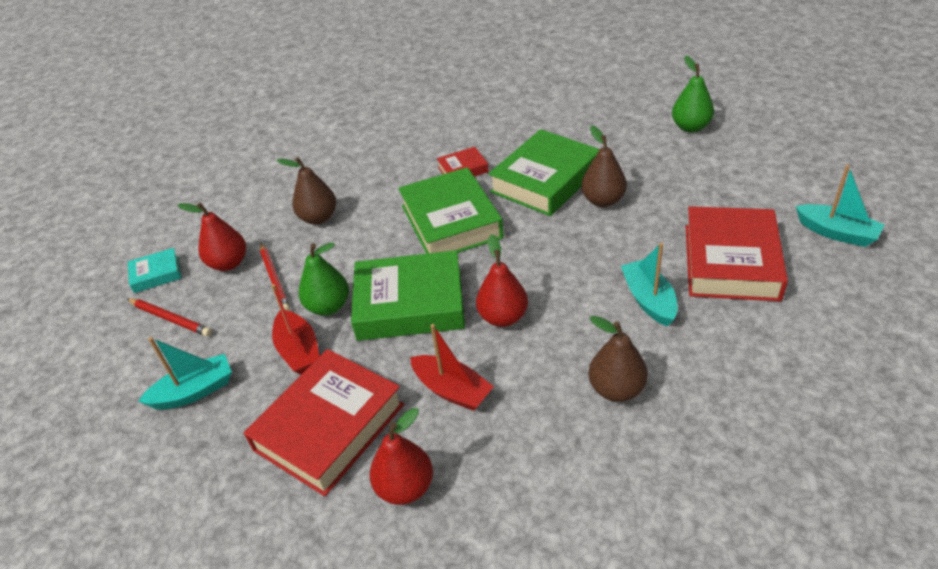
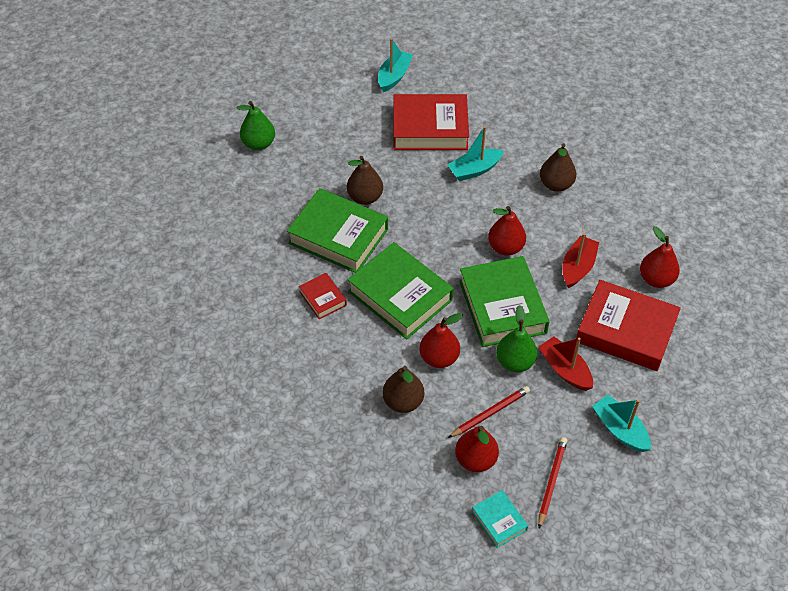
camera: 105 degrees left, 10 degrees up
red boat [271,284,319,375] -> red boat turned 90 degrees counterclockwise [538,336,593,391]
green book [398,167,504,254] -> green book turned 75 degrees clockwise [347,242,453,339]
none -> red pear [419,313,463,368]

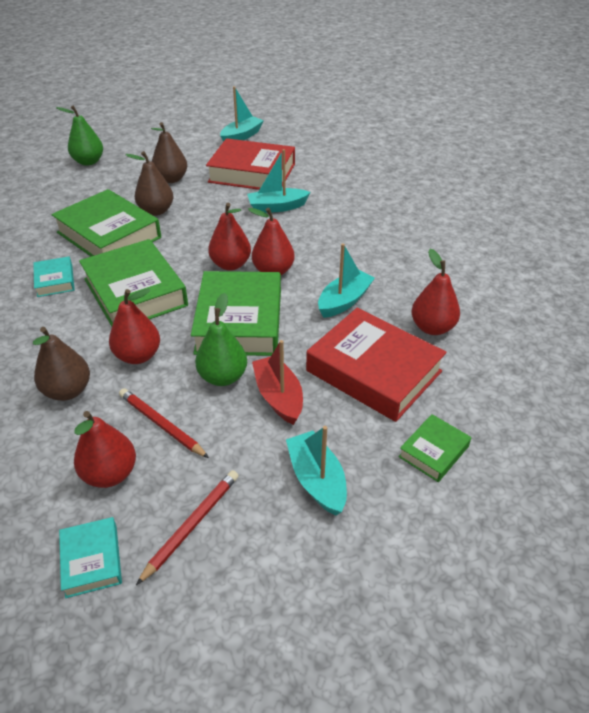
camera: 15 degrees right, 10 degrees down
red book [299,273,347,319] -> turquoise book [33,256,75,297]
red pencil [448,386,530,438] -> red pencil turned 120 degrees counterclockwise [119,388,209,458]
brown pear [540,143,576,192] -> brown pear moved to [151,122,187,183]
red boat [563,233,599,288] -> turquoise boat [318,243,375,318]
none -> red pear [208,203,251,271]
none -> green book [398,414,471,482]

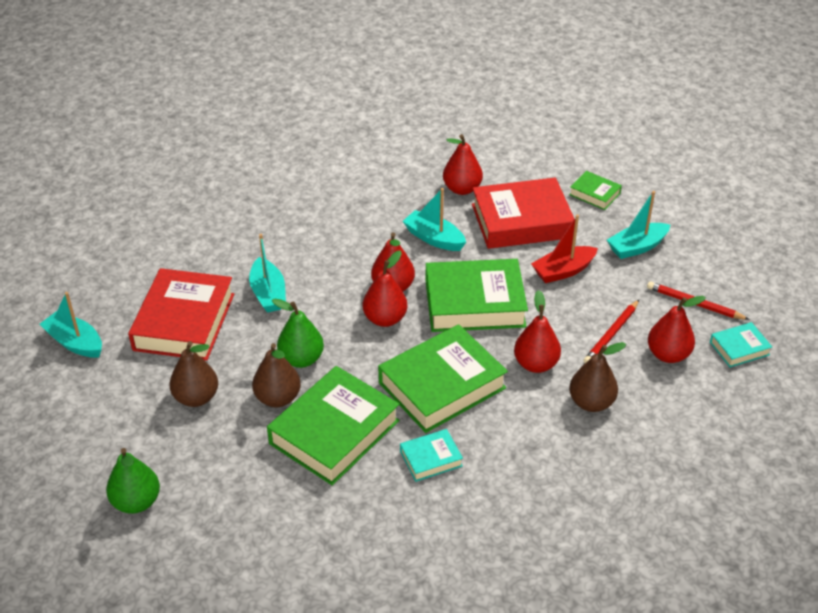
camera: 95 degrees left, 0 degrees up
green pear [195,293,247,386] -> green pear moved to [272,299,324,368]
red book [306,308,447,422] -> red book turned 45 degrees clockwise [472,178,574,249]

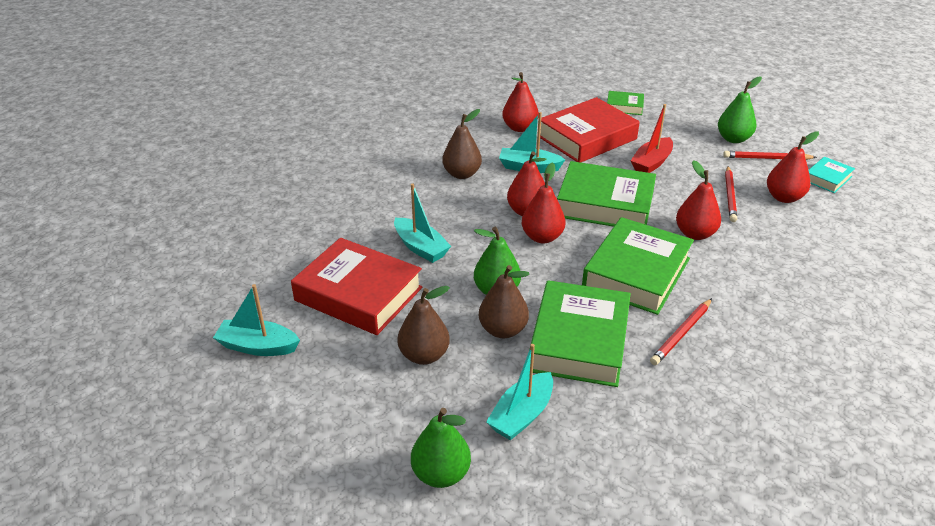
camera: 25 degrees left, 5 degrees down
red book [128,268,234,361] -> red book turned 45 degrees counterclockwise [291,238,422,335]
turquoise book [400,429,463,482] -> red pencil [650,298,712,365]
green book [425,259,528,332] -> green book turned 45 degrees clockwise [557,161,656,227]
brown pear [569,342,626,412] -> brown pear moved to [442,109,482,179]
turquoise boat [607,191,670,259] -> turquoise boat moved to [486,344,553,440]
none -> green pear [718,77,762,143]

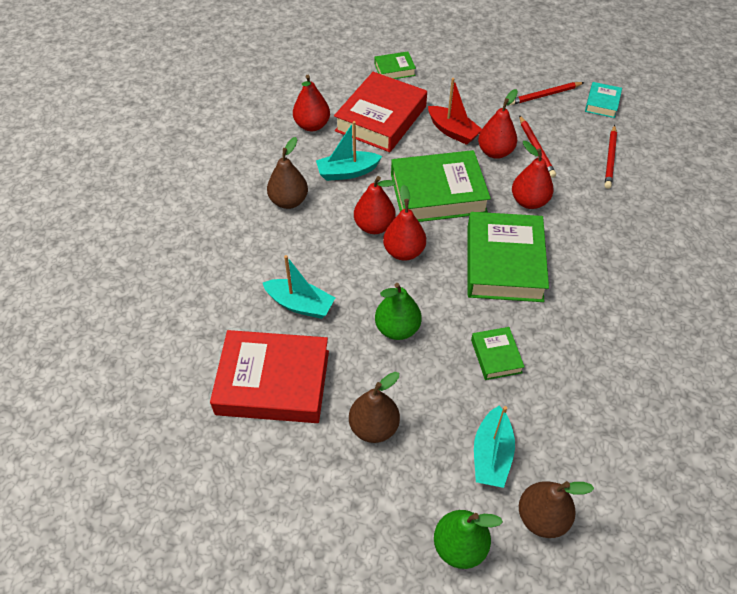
camera: 25 degrees left, 15 degrees up
turquoise boat [213,284,300,356] -> none
brown pear [479,265,529,338] -> brown pear moved to [519,481,594,538]
green book [529,280,631,387] -> green book [471,327,525,380], size x0.48
red boat [631,104,673,173] -> red boat turned 60 degrees counterclockwise [428,78,482,145]
red pencil [650,298,712,365] -> red pencil moved to [605,125,617,189]
green pear [718,77,762,143] -> none
red pear [767,131,819,203] -> red pear moved to [478,89,518,159]

